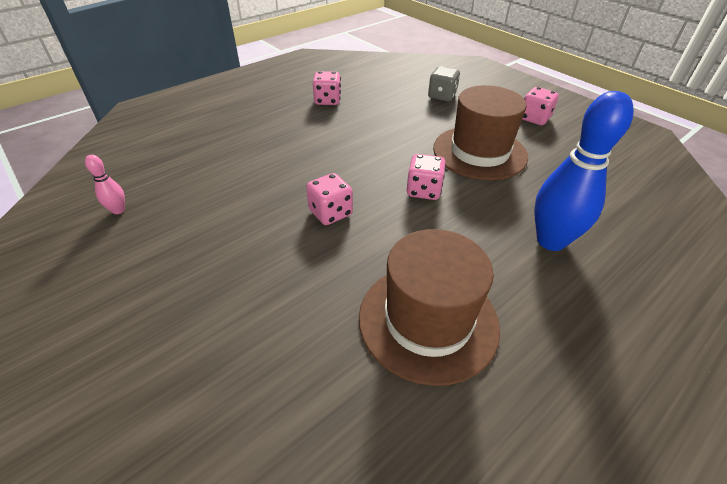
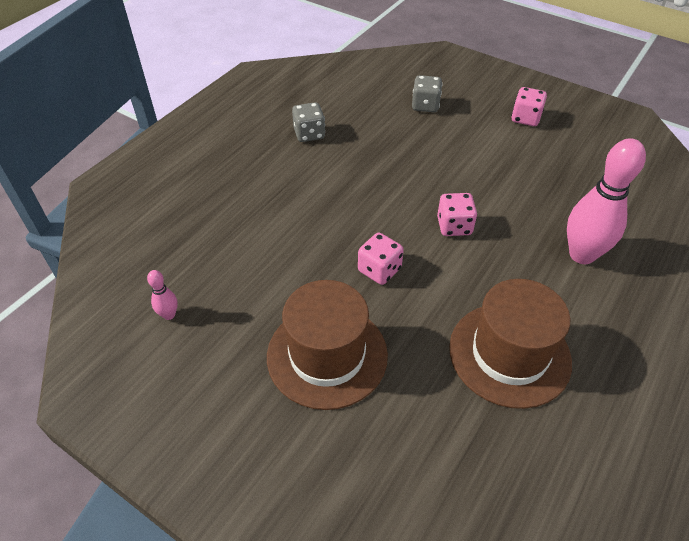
camera: 15 degrees left, 5 degrees up
pink dice [313,71,341,105] -> grey dice [292,102,325,142]
brown hat [433,85,528,180] -> brown hat moved to [267,280,388,410]
blue bowling pin [534,91,634,251] -> pink bowling pin [567,138,646,264]

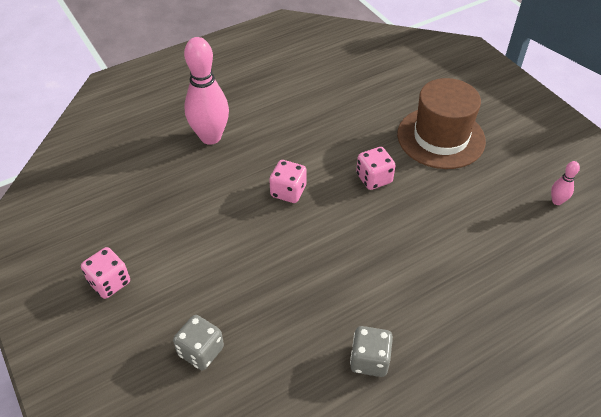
camera: 155 degrees left, 0 degrees up
brown hat [449,279,572,409] -> none

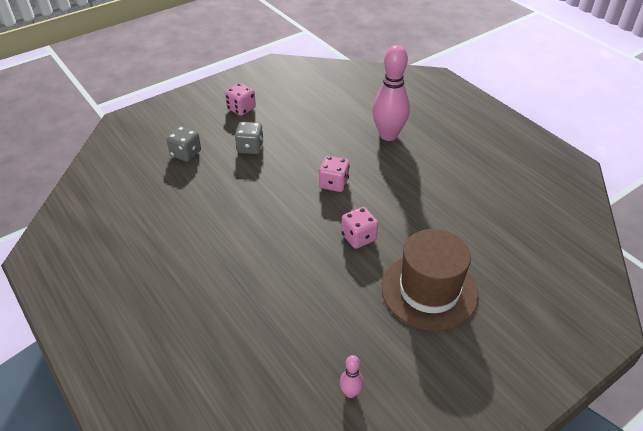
camera: 85 degrees right, 5 degrees down
grey dice [350,326,393,377] -> grey dice moved to [235,122,264,154]

